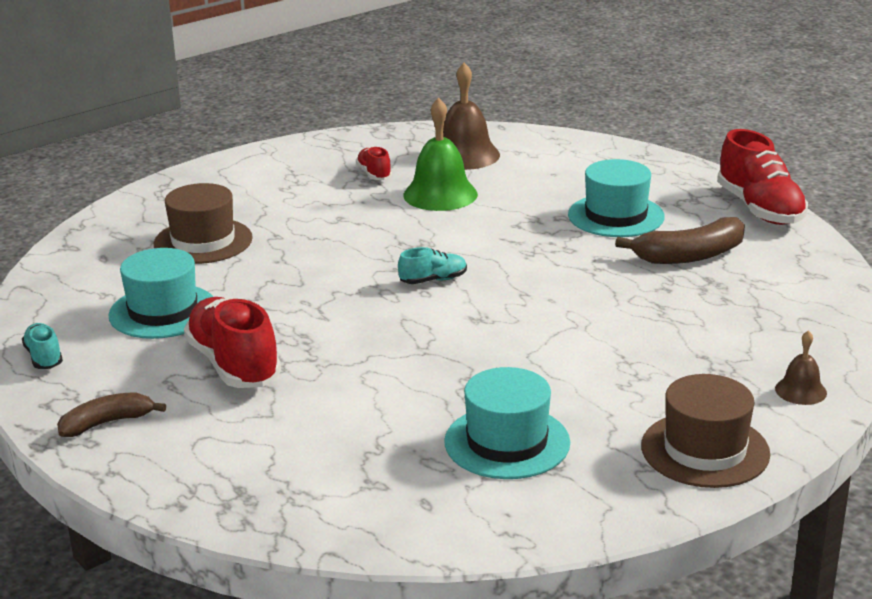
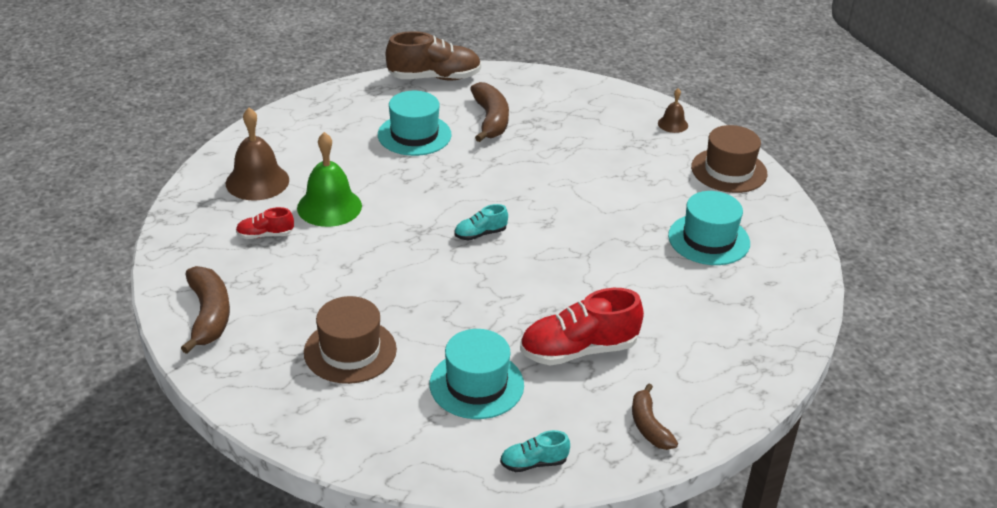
camera: 80 degrees left, 10 degrees up
turquoise shoe [398,247,467,284] -> turquoise shoe turned 105 degrees counterclockwise [454,204,508,241]
red shoe [717,129,808,225] -> brown shoe [386,31,481,80]
none -> brown banana [181,266,230,354]

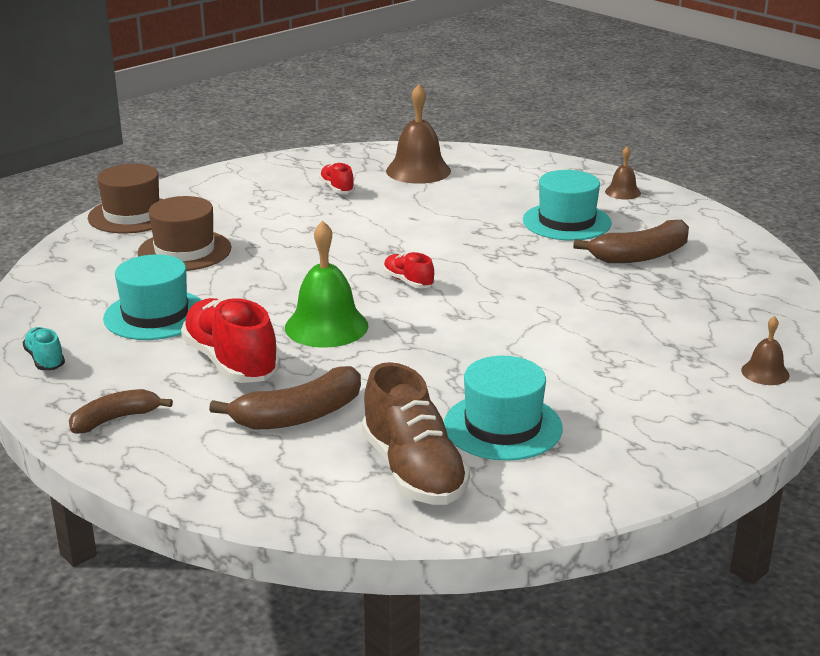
camera: 75 degrees right, 10 degrees down
brown banana [181,266,230,354] -> brown banana moved to [209,366,361,430]
green bell [297,132,362,227] -> green bell moved to [285,221,368,348]
brown shoe [386,31,481,80] -> brown shoe moved to [362,362,470,505]
turquoise shoe [454,204,508,241] -> red shoe [383,252,434,288]
brown hat [691,125,768,193] -> brown hat moved to [88,164,163,233]
none -> brown bell [605,146,641,200]

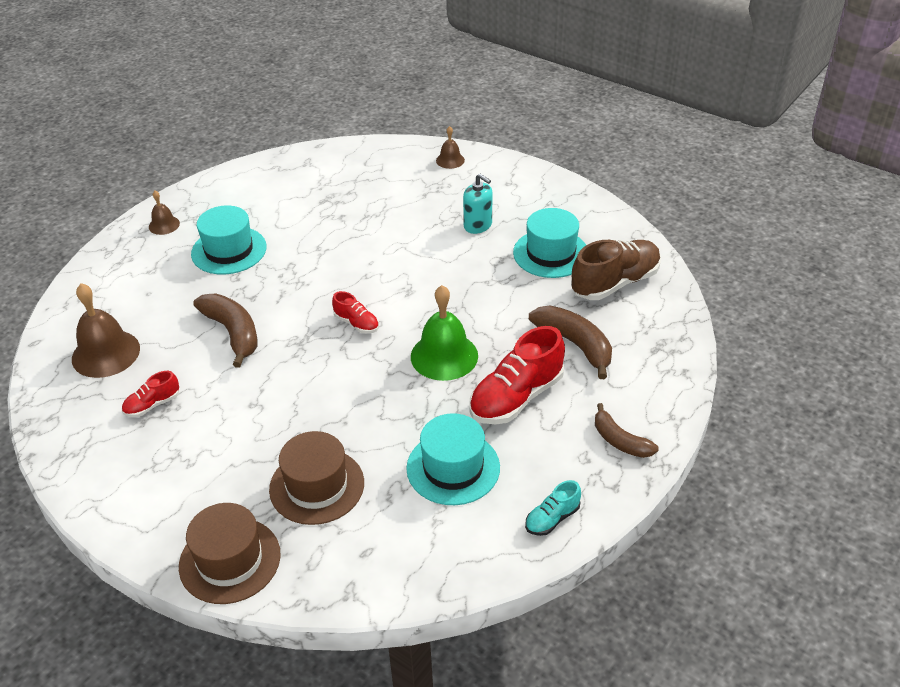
camera: 100 degrees left, 15 degrees up
red shoe [383,252,434,288] -> red shoe turned 90 degrees counterclockwise [332,291,379,333]
brown banana [573,220,689,263] -> brown banana moved to [193,294,258,368]
none -> turquoise soap dispenser [463,174,493,234]

